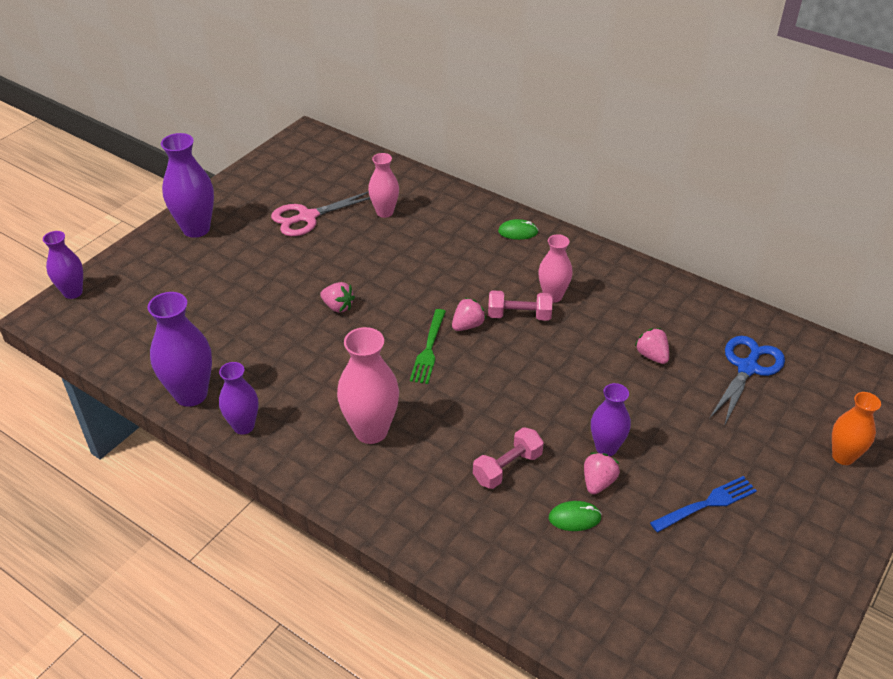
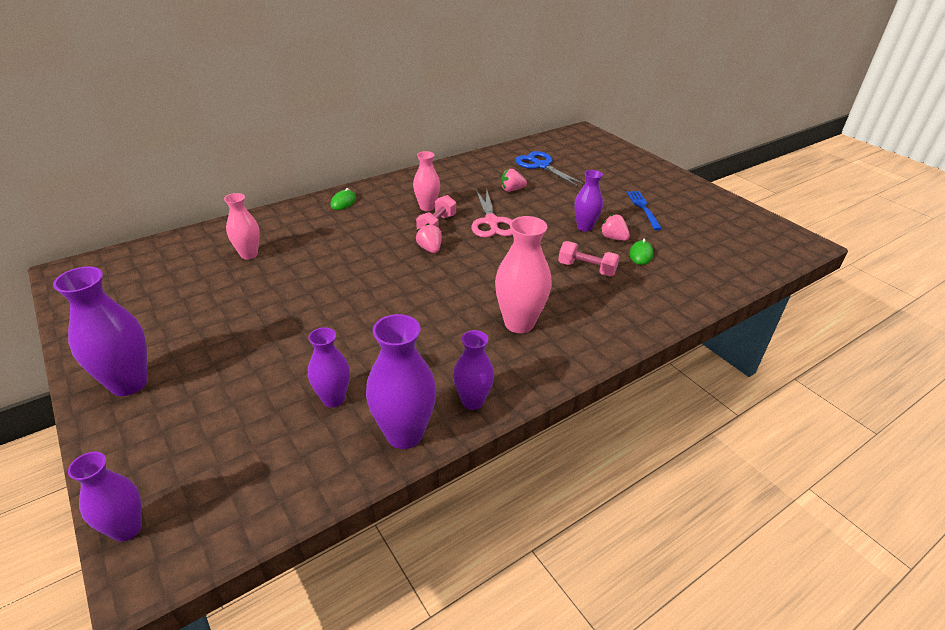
camera: 70 degrees left, 5 degrees down
pink scissors [271,191,370,236] -> pink scissors moved to [471,190,513,237]
pink strawberry [320,282,355,313] -> none
green fork [410,309,446,384] -> none
pink dumbbell [473,427,544,489] -> pink dumbbell turned 45 degrees counterclockwise [558,241,620,276]
orange vase [832,392,881,465] -> none
none -> purple vase [308,327,350,408]

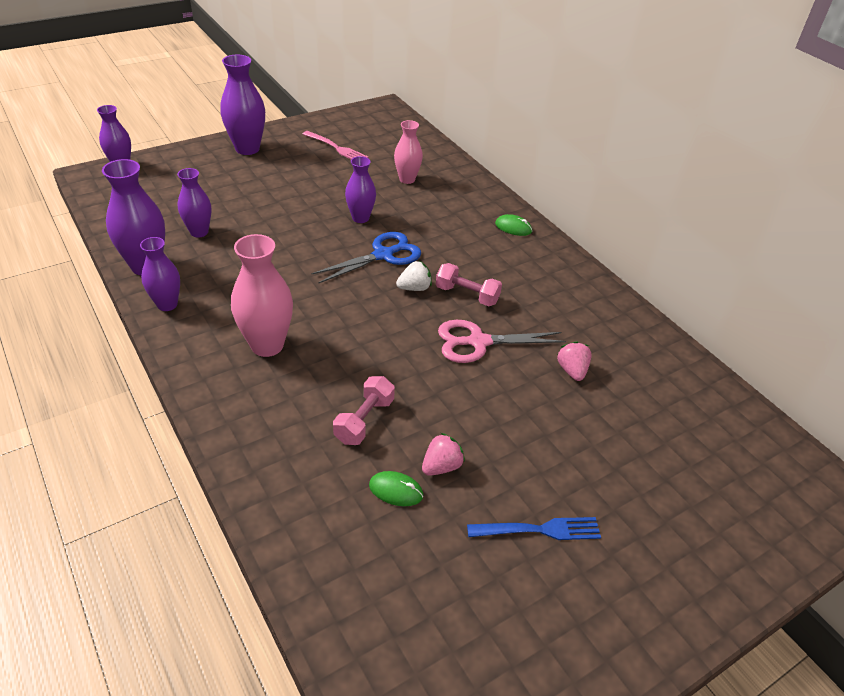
camera: 90 degrees right, 5 degrees up
pink vase [413,151,440,211] -> none
pink strawberry [416,223,442,253] -> white strawberry [396,261,432,291]
blue scissors [515,151,584,187] -> blue scissors moved to [311,232,421,283]
purple vase [574,170,603,232] -> purple vase moved to [345,156,376,223]
none -> pink fork [303,131,369,159]

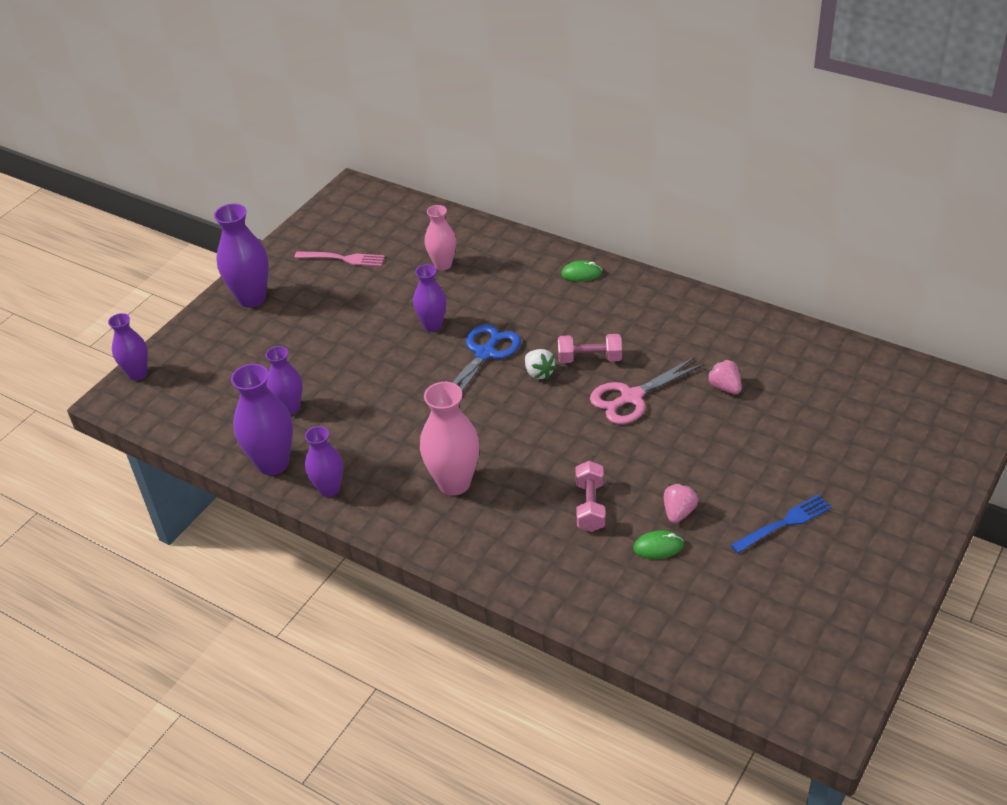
camera: 20 degrees left, 0 degrees up
white strawberry [396,261,432,291] -> white strawberry turned 105 degrees clockwise [525,349,557,379]

